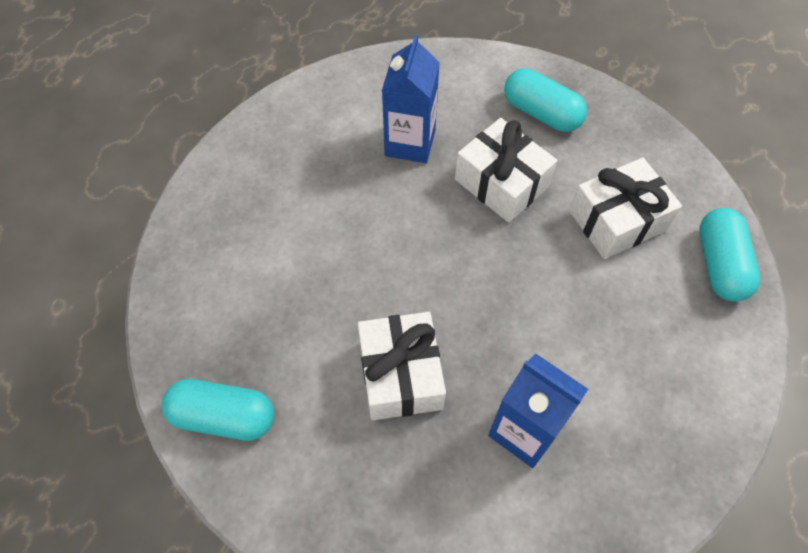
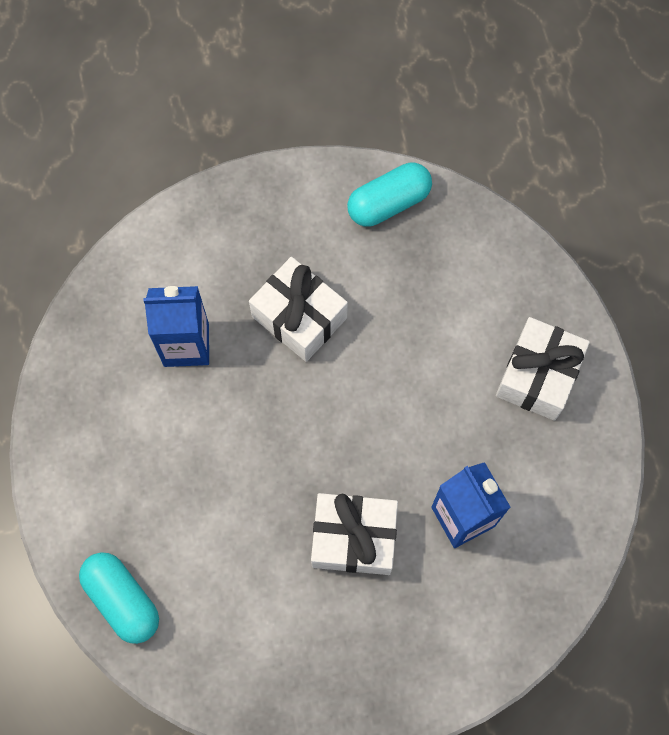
camera: 140 degrees right, 10 degrees up
turquoise capsule [504,68,587,132] -> none
white gift [569,158,682,259] -> white gift moved to [496,317,590,421]

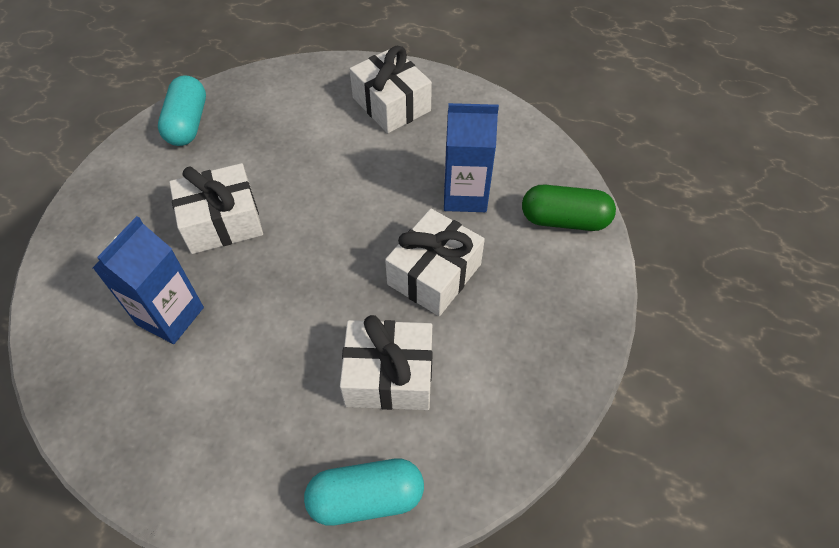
camera: 60 degrees left, 15 degrees down
none -> white gift [340,315,433,410]
none -> green capsule [522,185,616,231]

